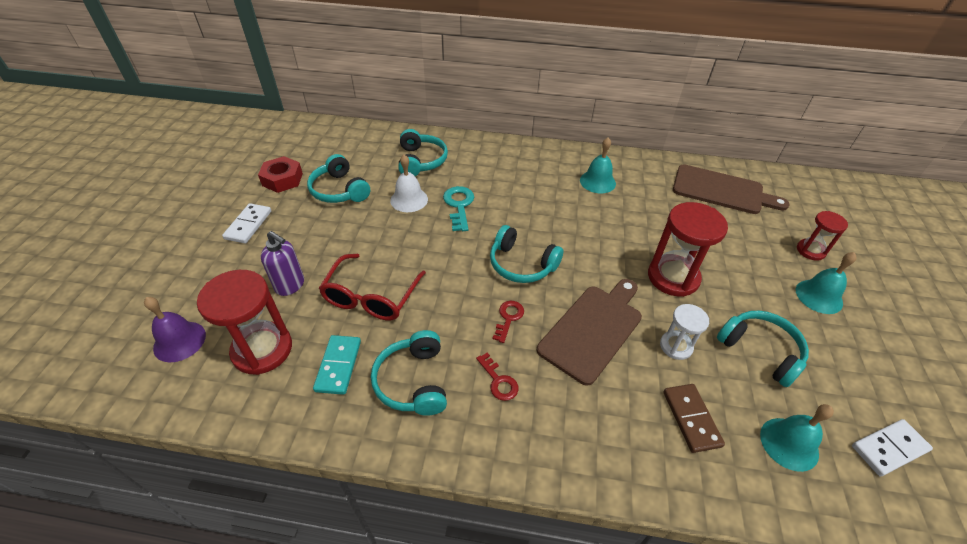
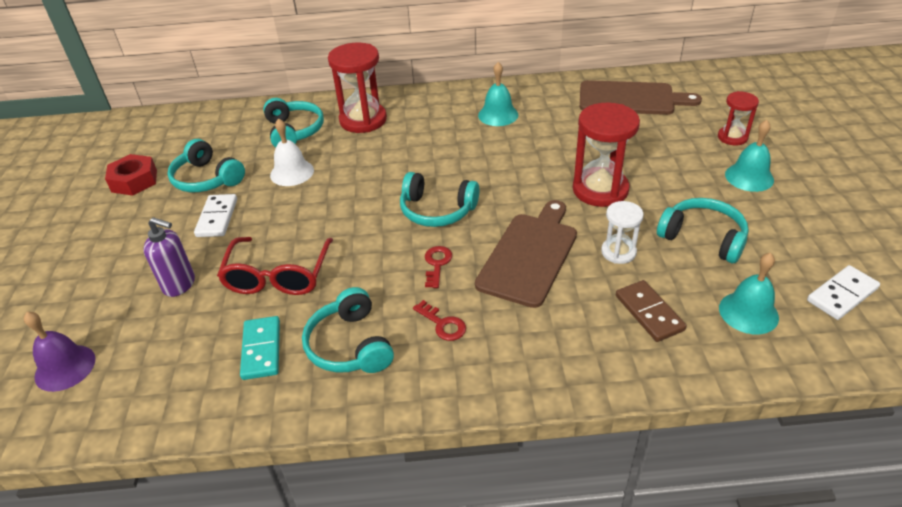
camera: 10 degrees left, 5 degrees down
red hourglass [197,270,292,375] -> red hourglass moved to [328,43,387,133]
white domino [222,203,271,243] -> white domino moved to [194,194,237,237]
turquoise key [443,186,474,231] -> none

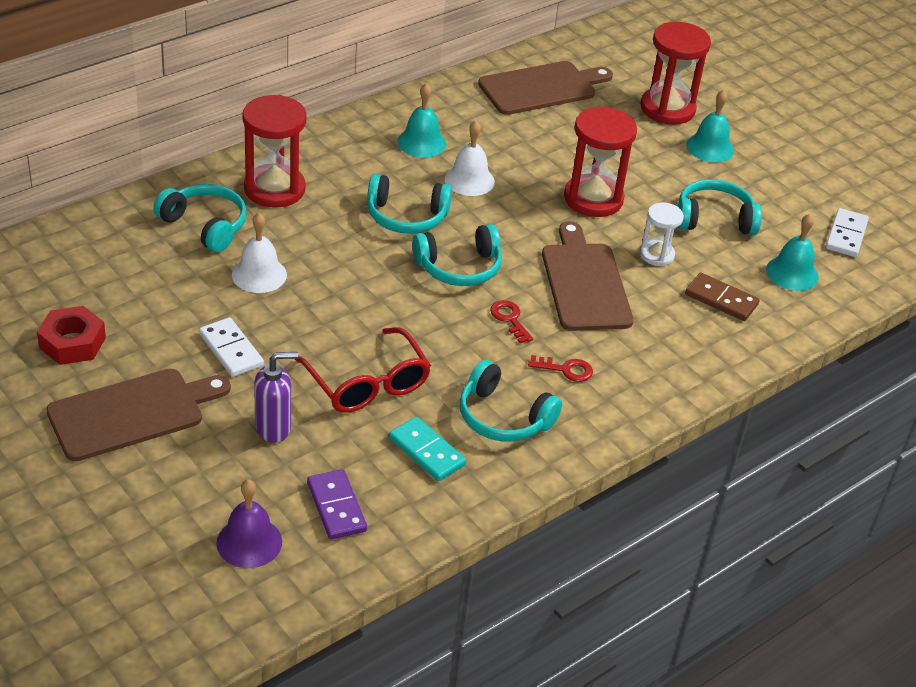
camera: 40 degrees left, 0 degrees up
turquoise headphones [167,139,245,192] -> turquoise headphones moved to [367,174,452,234]
red hourglass [718,91,759,145] -> red hourglass [641,22,711,125], size x1.77
none -> brown cutting board [46,369,231,461]
none -> purple domino [307,469,367,540]
none -> white bell [445,121,495,196]

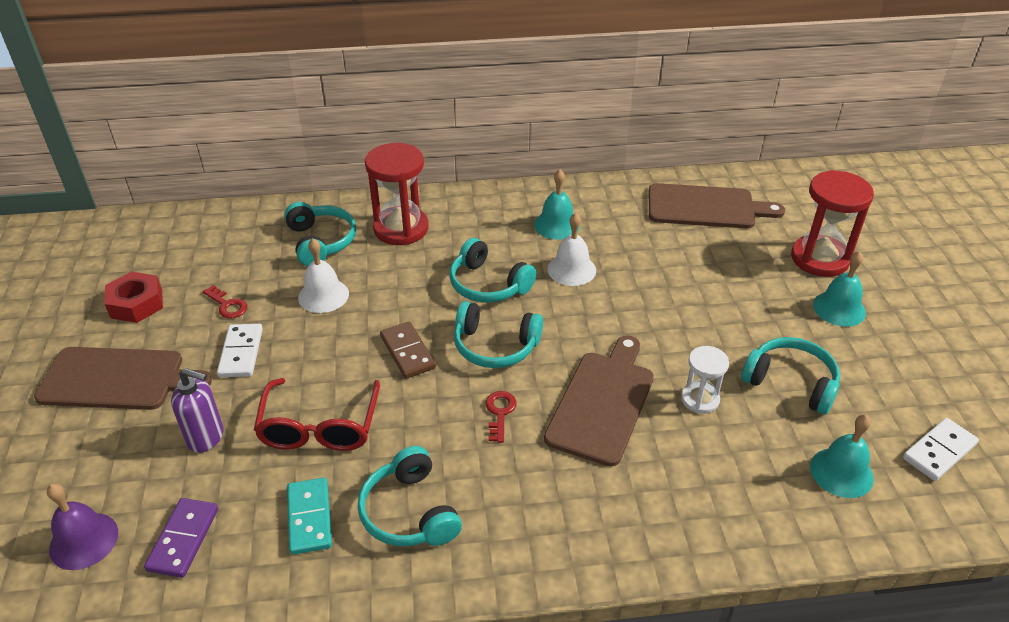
camera: 35 degrees right, 0 degrees up
red key [528,355,593,382] -> red key moved to [203,285,247,318]
red hourglass [564,106,637,217] -> none
brown domino [685,272,760,321] -> brown domino moved to [380,322,436,379]

